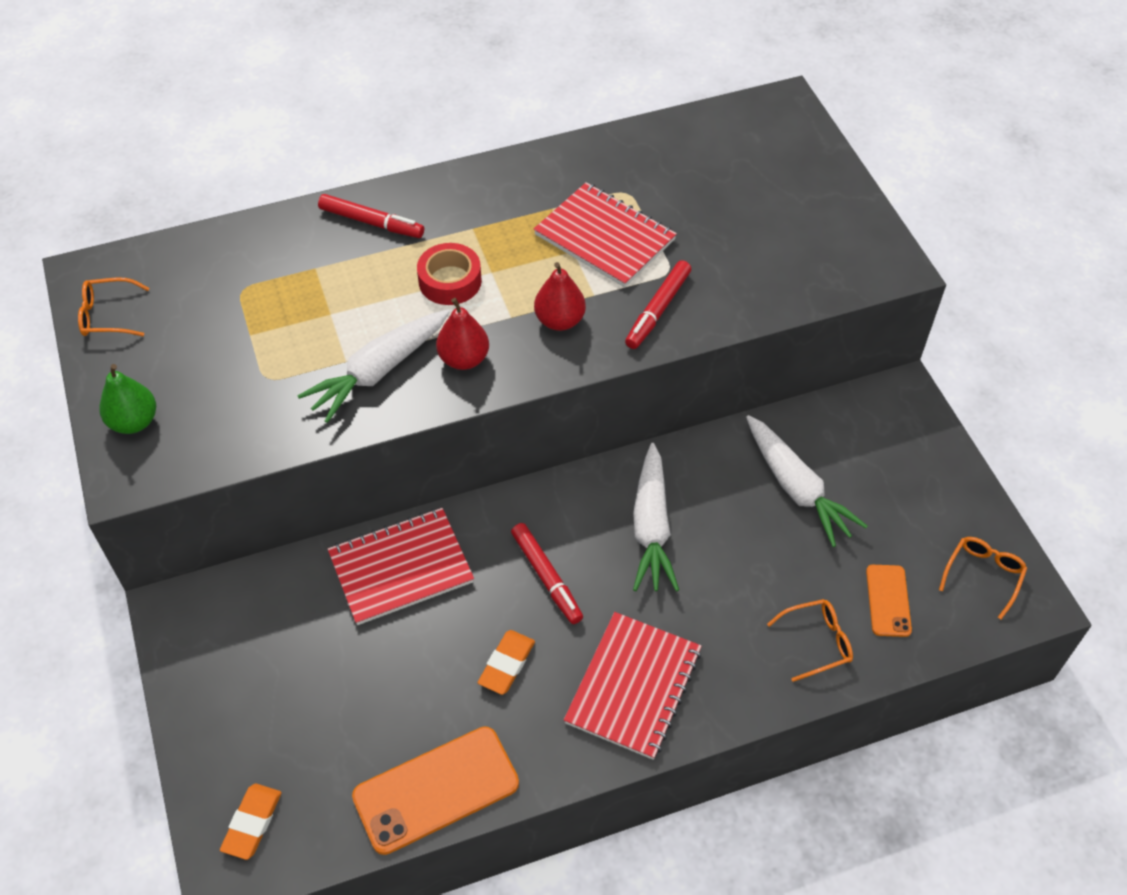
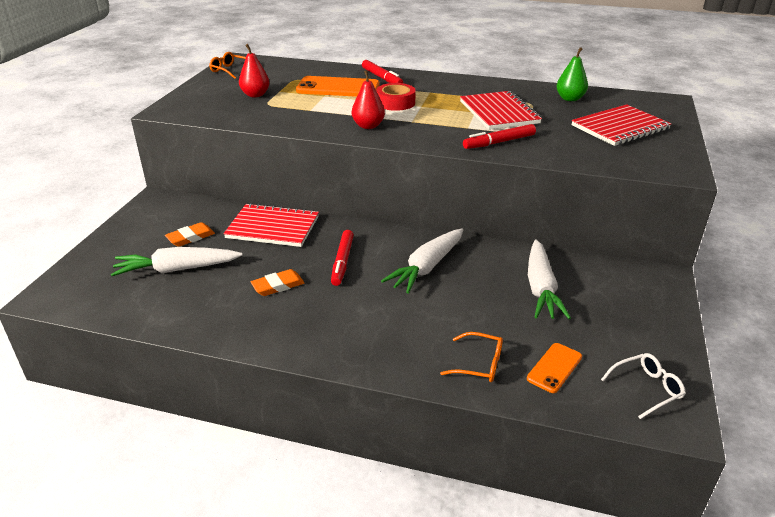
camera: 35 degrees right, 20 degrees down
green pear [99,364,156,434] -> green pear moved to [556,47,588,101]
orange eraser [220,784,282,860] -> orange eraser moved to [165,222,215,247]
white carrot [297,309,450,423] -> white carrot moved to [111,247,242,276]
orange phone [352,727,519,855] -> orange phone moved to [296,76,380,97]
red pear [534,262,586,331] -> red pear moved to [239,44,270,97]
red notebook [564,612,702,760] -> red notebook moved to [572,104,672,146]
orange glasses [939,537,1027,619] -> white glasses [601,353,686,419]

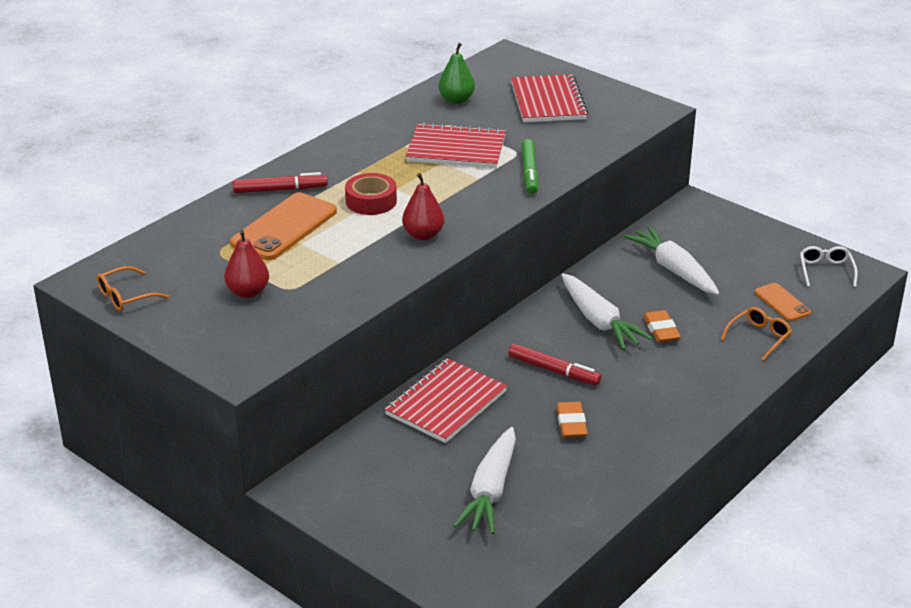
camera: 65 degrees left, 0 degrees up
orange eraser [165,222,215,247] -> orange eraser moved to [643,310,681,343]
red marker [463,124,536,149] -> green marker [521,139,538,194]
white carrot [528,239,571,319] -> white carrot turned 150 degrees counterclockwise [624,226,719,295]

